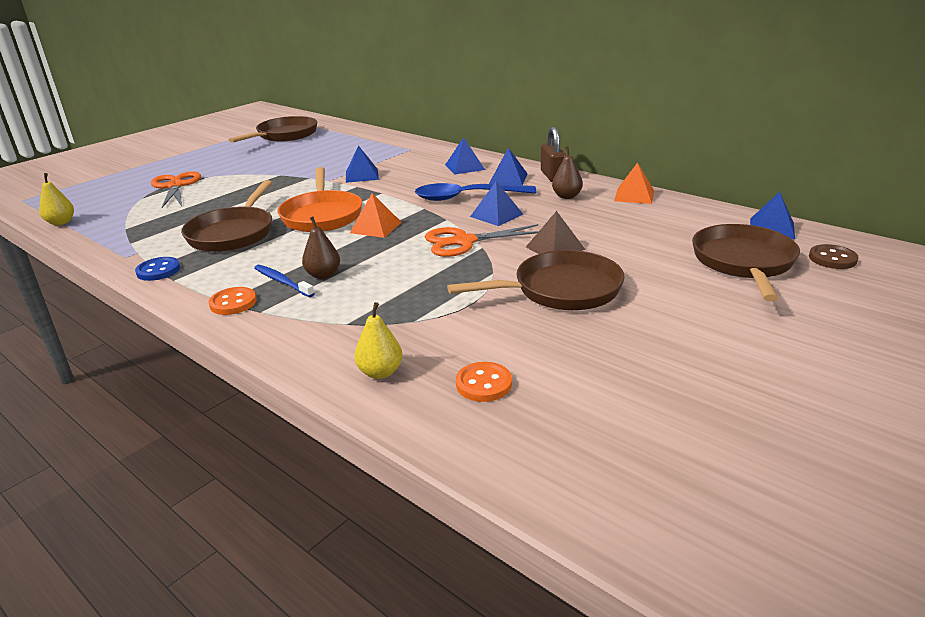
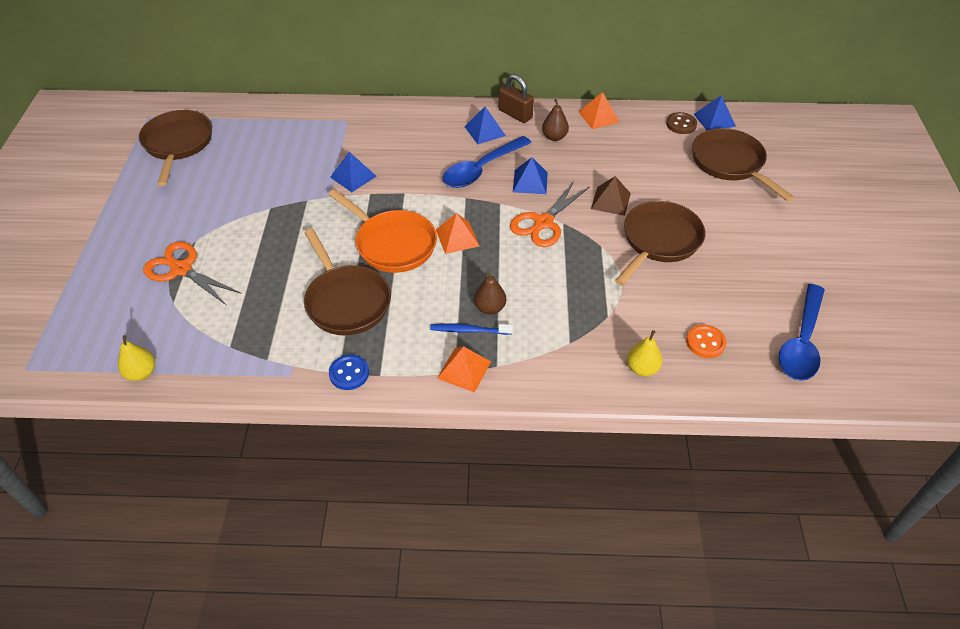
camera: 40 degrees left, 20 degrees up
orange button [208,287,257,315] -> orange pyramid [437,346,491,393]
blue pyramid [445,137,485,174] -> none
brown button [809,244,859,269] -> brown button moved to [666,112,697,134]
none -> blue spoon [779,284,825,381]

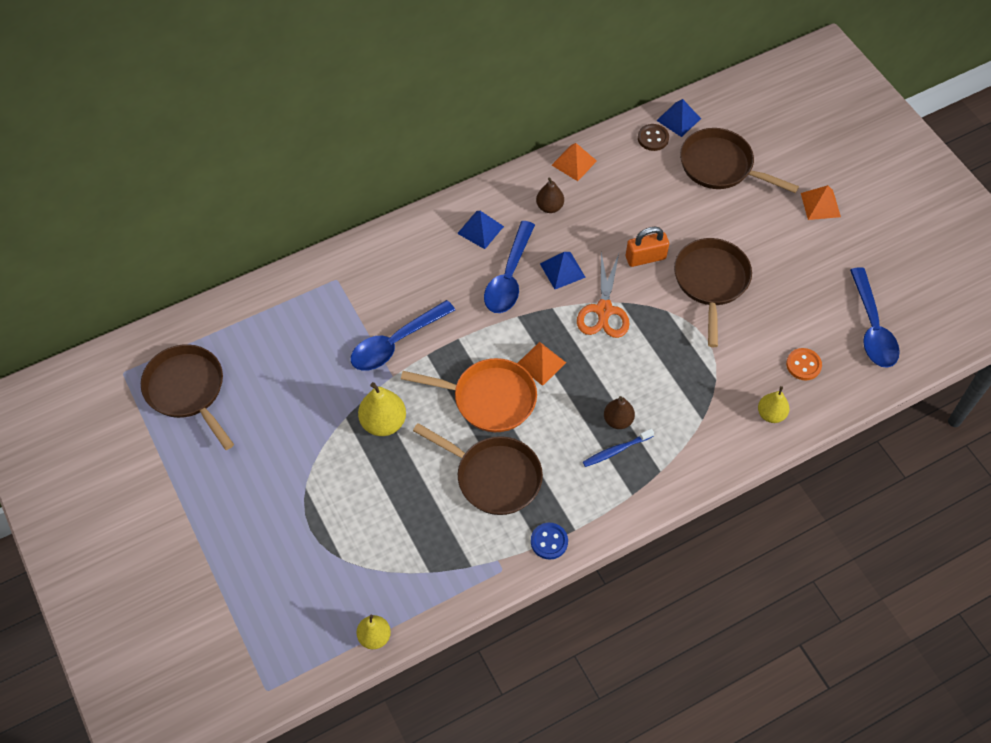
camera: 30 degrees left, 10 degrees up
orange scissors [143,242,242,306] -> none
blue pyramid [330,152,377,192] -> blue spoon [351,300,455,371]
orange pyramid [437,346,491,393] -> orange pyramid moved to [801,185,841,220]
brown padlock [498,74,534,123] -> none
brown pyramid [591,176,631,216] -> orange padlock [626,227,669,267]
none -> yellow pear [358,382,406,436]

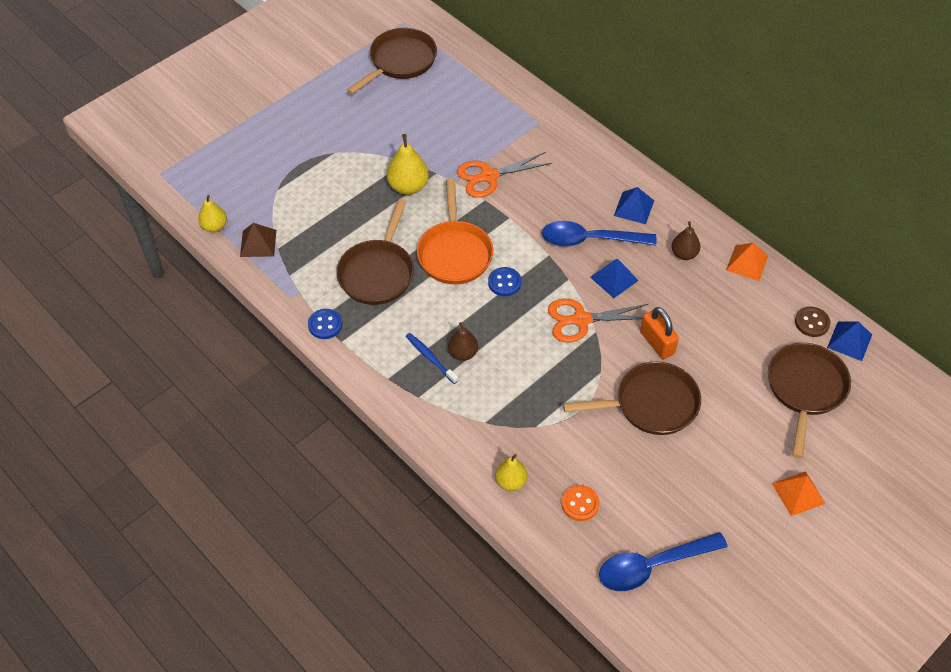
camera: 75 degrees right, 5 degrees down
blue spoon [351,300,455,371] -> orange scissors [457,152,552,198]
orange pyramid [517,342,566,386] -> blue button [488,267,521,296]
none -> brown pyramid [240,223,276,257]

